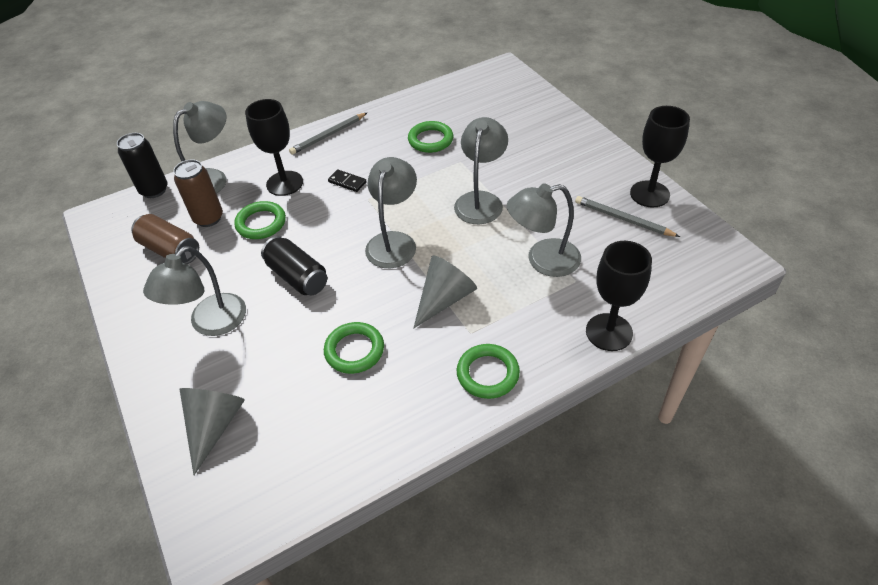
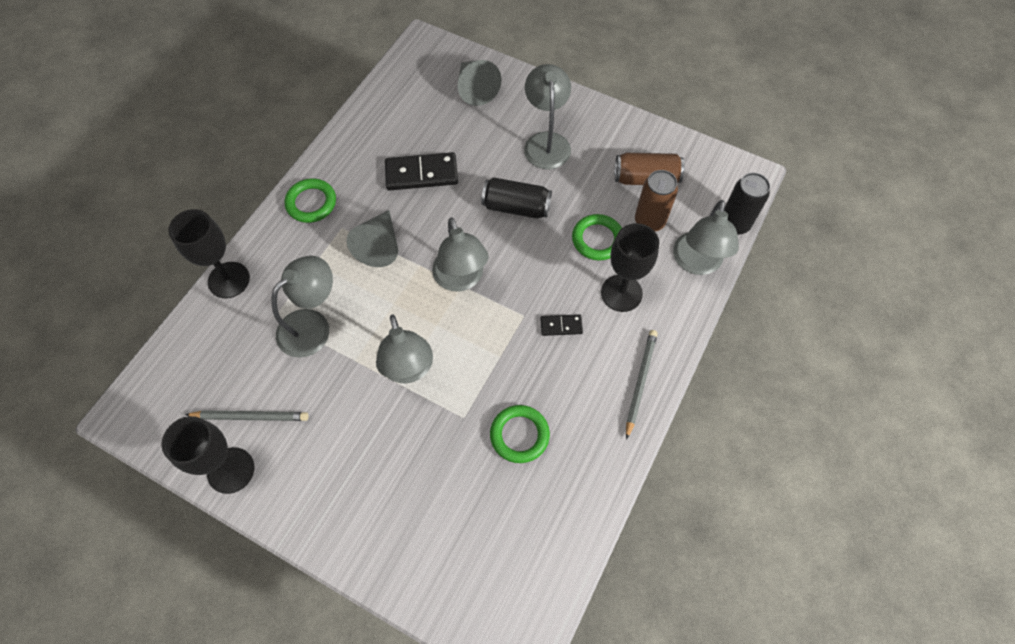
camera: 145 degrees right, 15 degrees up
green ring [324,322,384,374] -> black domino [385,152,458,191]

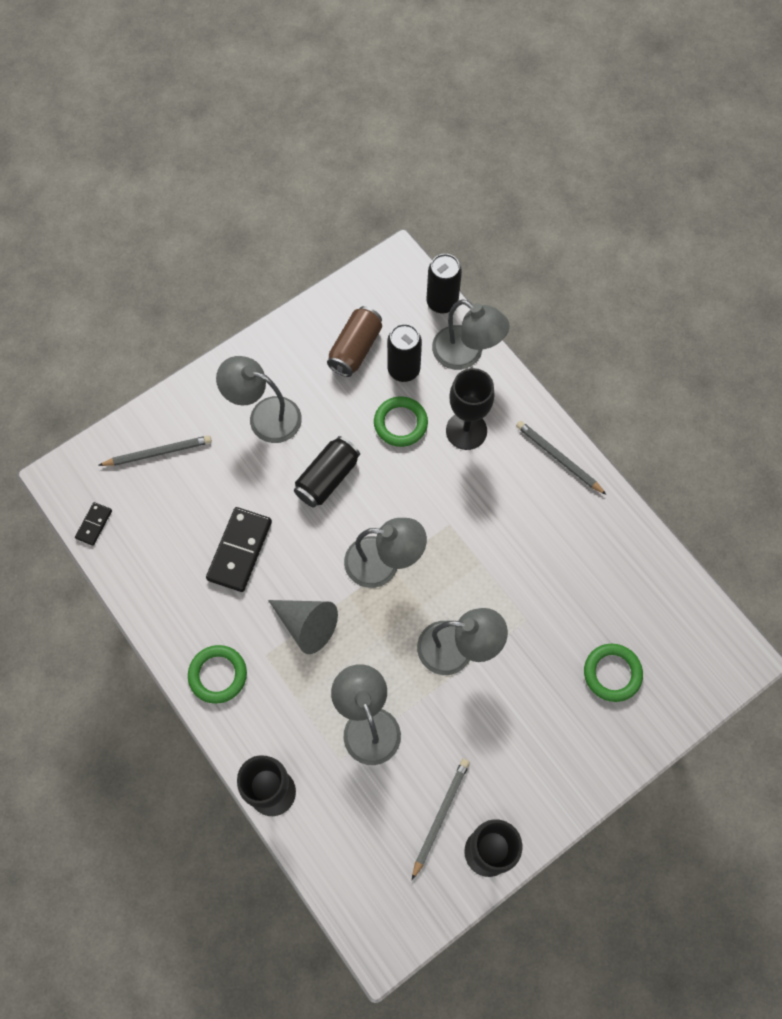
camera: 65 degrees left, 5 degrees up
grey cone [458,60,501,106] -> grey pencil [98,435,212,466]
green ring [490,405,550,463] -> green ring moved to [584,644,643,702]
black domino [540,314,583,336] -> black domino moved to [75,502,112,546]
brown can [635,170,678,231] -> black can [387,324,422,382]

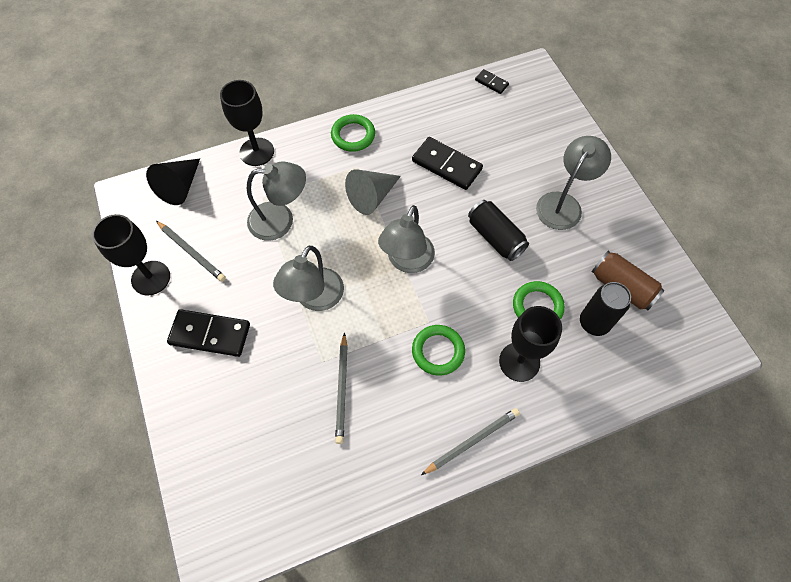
camera: 105 degrees right, 5 degrees down
grey pencil [98,435,212,466] -> grey pencil moved to [335,332,348,444]
black can [426,254,462,314] -> none
grey lamp [432,299,510,370] -> none
green ring [584,644,643,702] -> green ring moved to [412,325,465,376]
none -> black cone [146,159,200,205]
none -> black domino [167,309,250,357]

